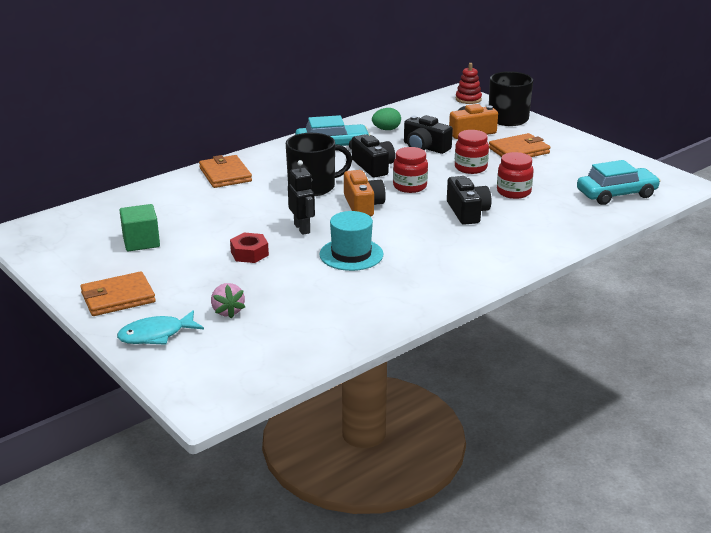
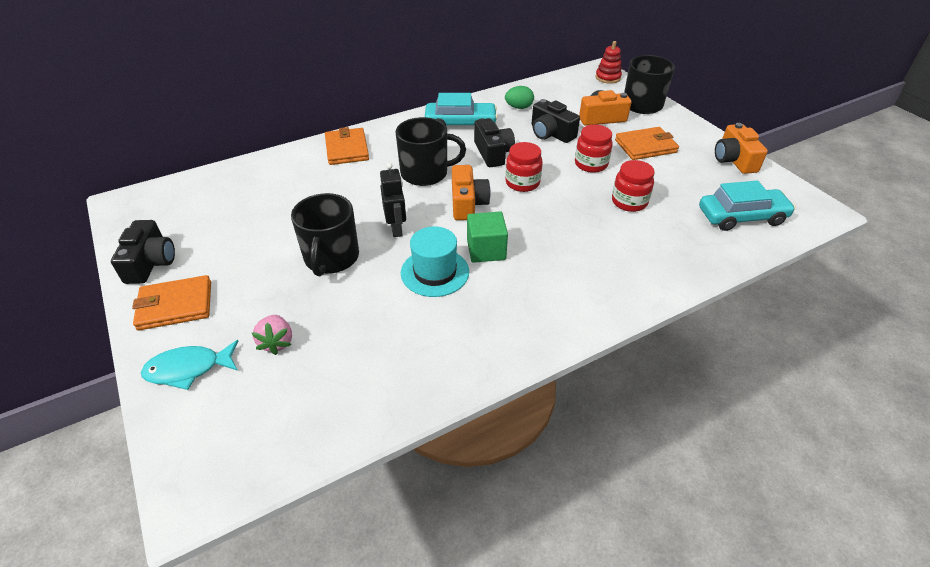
camera: 10 degrees right, 15 degrees up
green cube [119,204,160,251] -> green cube moved to [467,212,508,263]
red nut [230,233,269,263] -> black mug [291,193,359,276]
black camera [447,176,492,225] -> black camera moved to [111,220,175,284]
none -> orange camera [715,123,768,174]

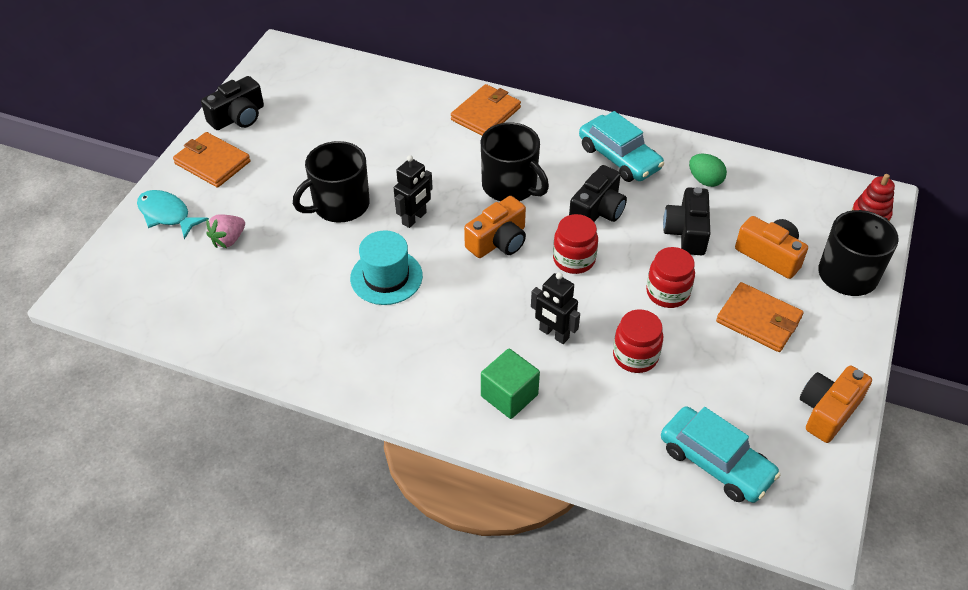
camera: 50 degrees right, 5 degrees up
green cube [467,212,508,263] -> green cube moved to [481,349,540,419]
none -> black robot [531,272,580,344]

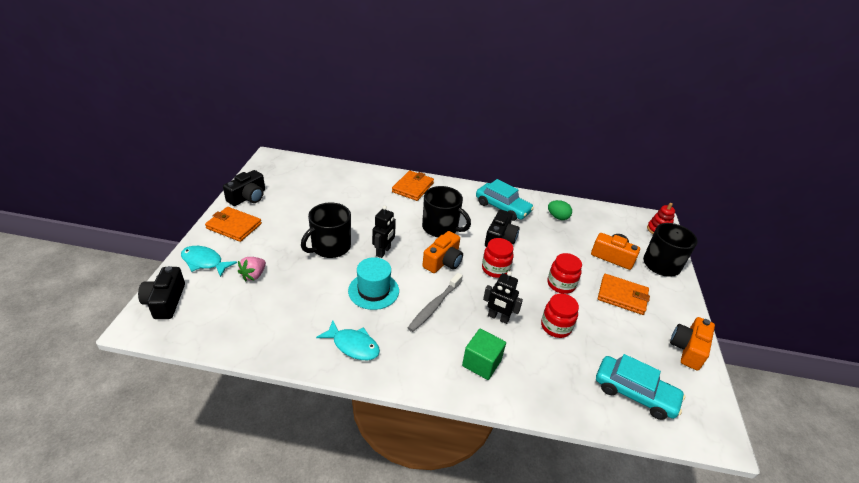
camera: 15 degrees left, 10 degrees down
black camera [663,187,710,255] -> black camera moved to [138,266,185,319]
none -> turquoise fish [316,320,380,360]
none -> grey toothbrush [408,273,463,332]

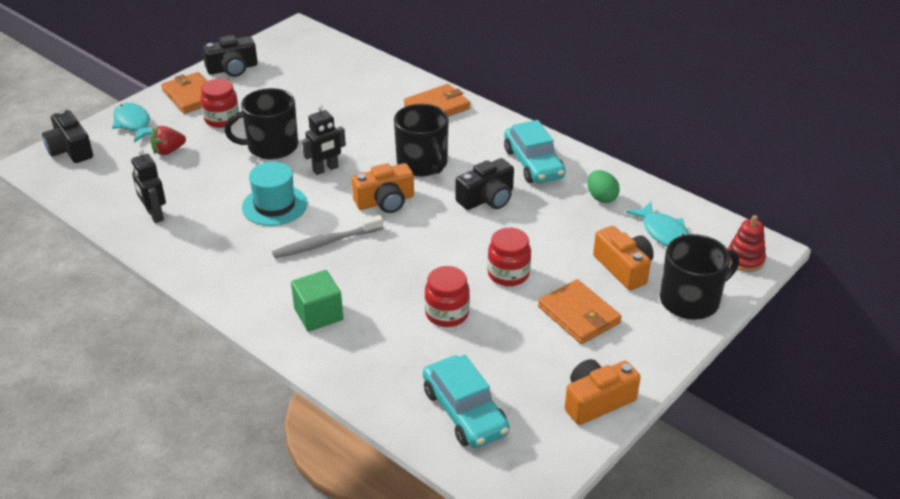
camera: 35 degrees right, 0 degrees up
black camera [138,266,185,319] -> black camera turned 60 degrees counterclockwise [42,110,93,163]
pink strawberry [238,257,266,281] -> red strawberry [151,126,186,155]
turquoise fish [316,320,380,360] -> turquoise fish moved to [626,202,690,246]
red jar [482,238,514,278] -> red jar moved to [200,79,239,128]
black robot [483,271,523,324] -> black robot moved to [131,149,166,223]

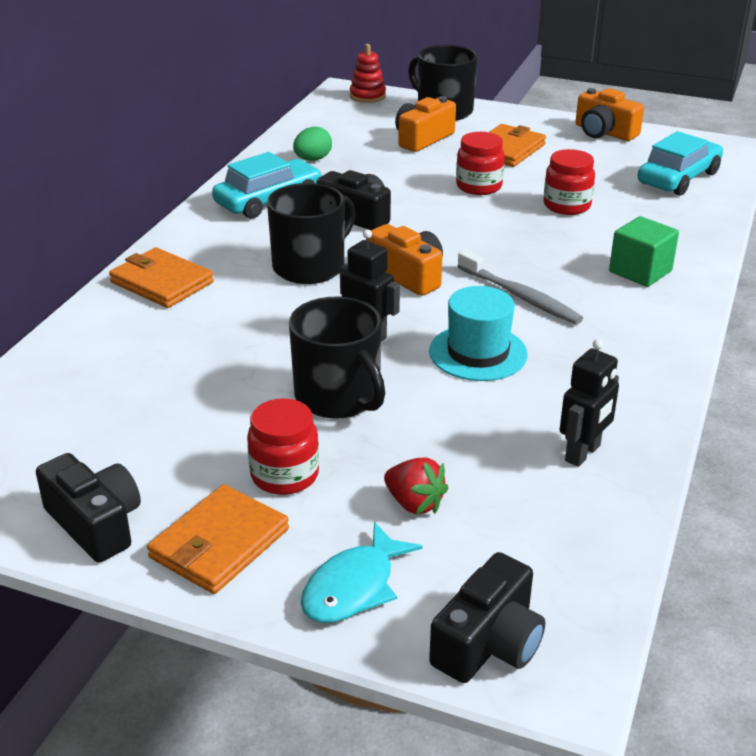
camera: 110 degrees left, 5 degrees down
turquoise fish [626,202,690,246] -> none

